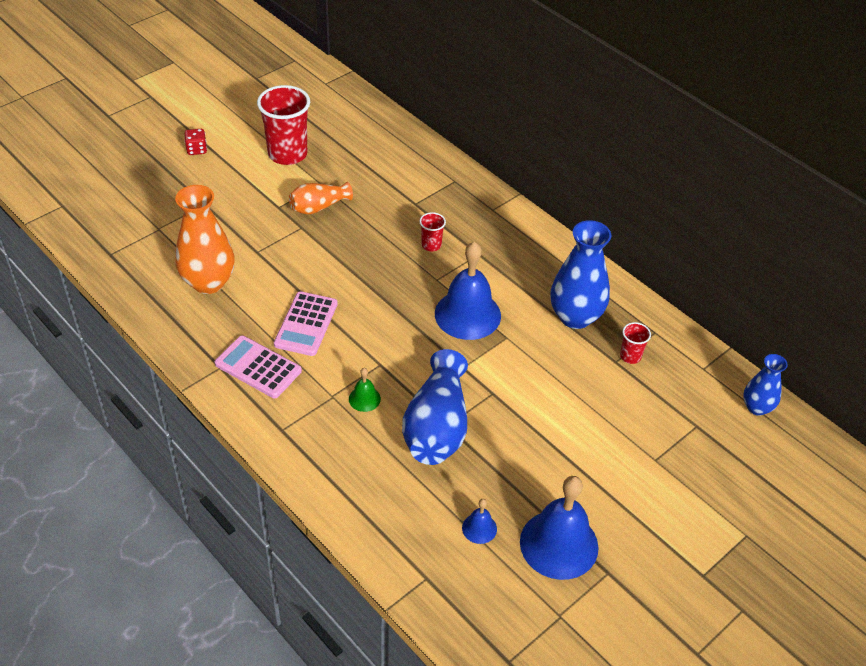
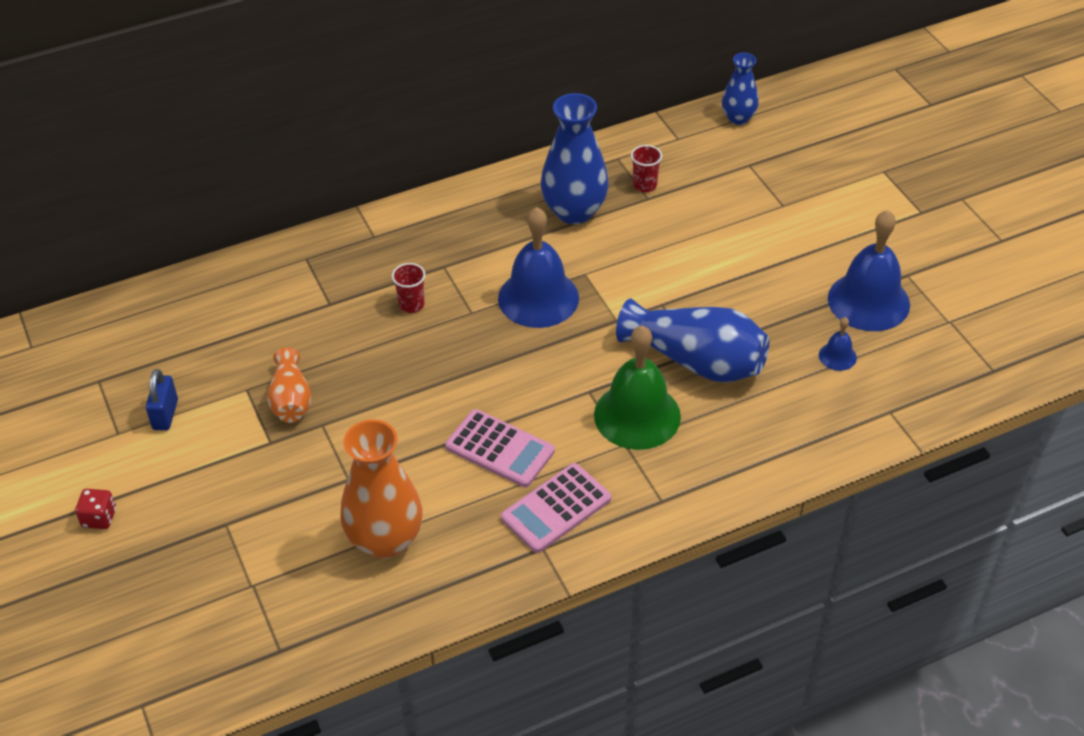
camera: 70 degrees left, 0 degrees up
red cup [257,85,310,165] -> blue padlock [146,369,178,431]
green bell [349,368,381,412] -> green bell [594,326,681,450], size x2.23

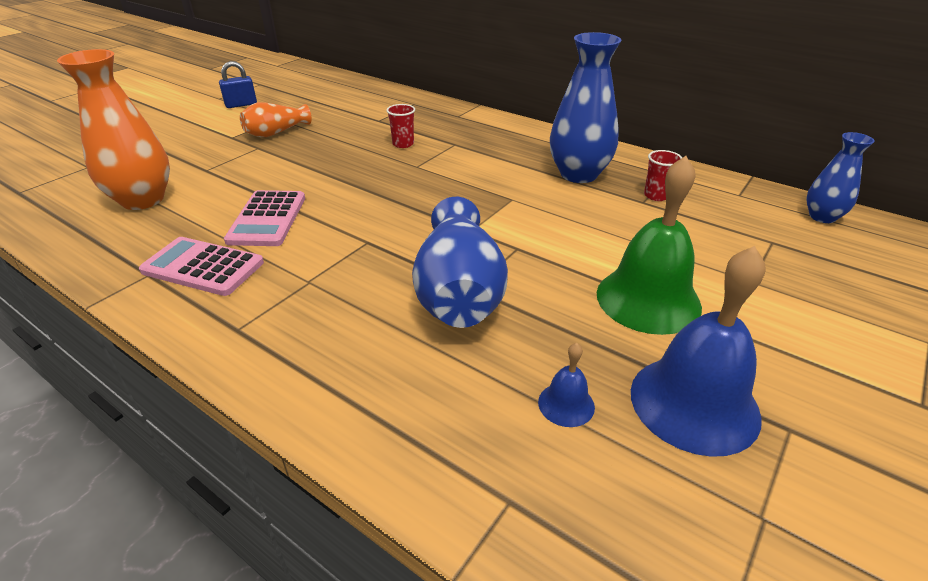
camera: 60 degrees right, 10 degrees down
red dice [75,489,116,529] -> none
blue bell [498,207,579,328] -> none
green bell [594,326,681,450] -> green bell moved to [597,156,702,335]

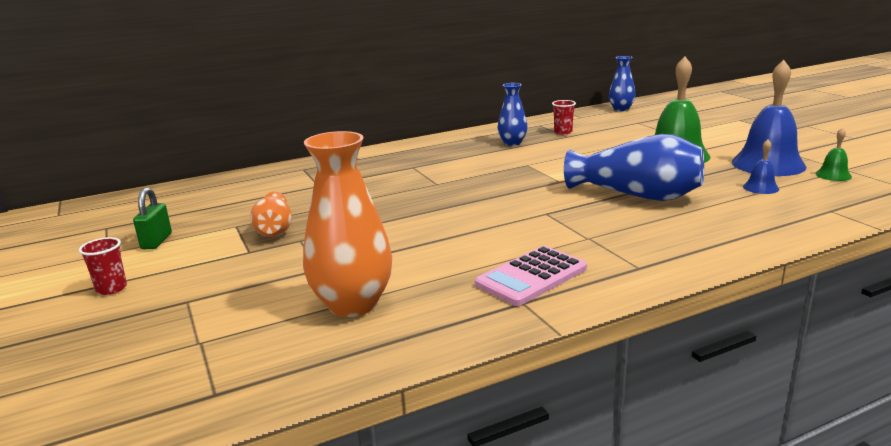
camera: 60 degrees left, 15 degrees down
blue padlock [219,61,257,108] -> green padlock [133,187,172,249]
pink calculator [224,190,305,246] -> none
red cup [386,104,415,148] -> red cup moved to [79,237,127,295]
blue vase [550,32,622,183] -> blue vase [498,83,528,146], size x0.58
none -> green bell [815,128,852,181]

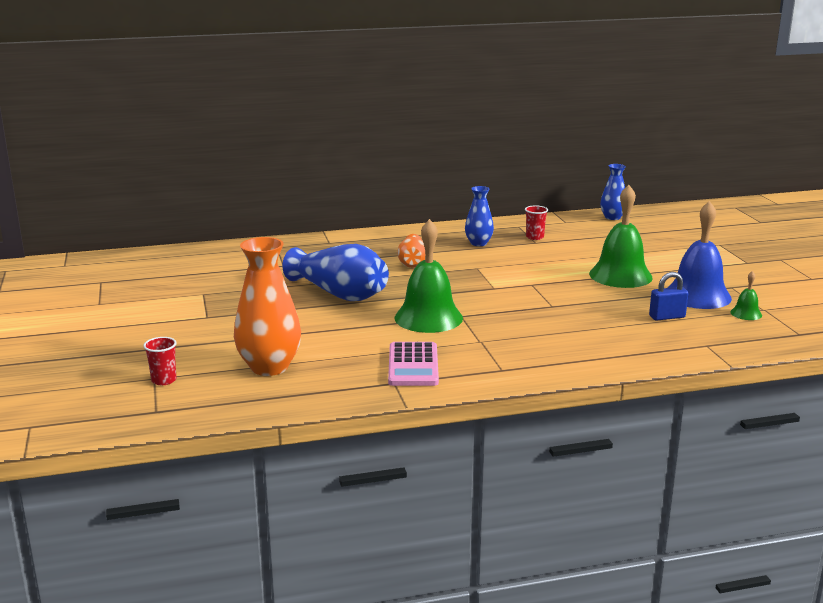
camera: 10 degrees right, 0 degrees up
red cup [79,237,127,295] -> red cup moved to [143,337,177,385]
green padlock [133,187,172,249] -> none
orange vase [250,192,292,237] -> orange vase moved to [397,234,425,268]
pink calculator [475,246,587,306] -> pink calculator turned 60 degrees counterclockwise [388,342,439,386]
blue vase [564,134,704,201] -> blue vase moved to [282,244,389,301]
blue bell [743,139,779,194] -> blue padlock [649,272,688,320]
none -> green bell [395,219,463,333]

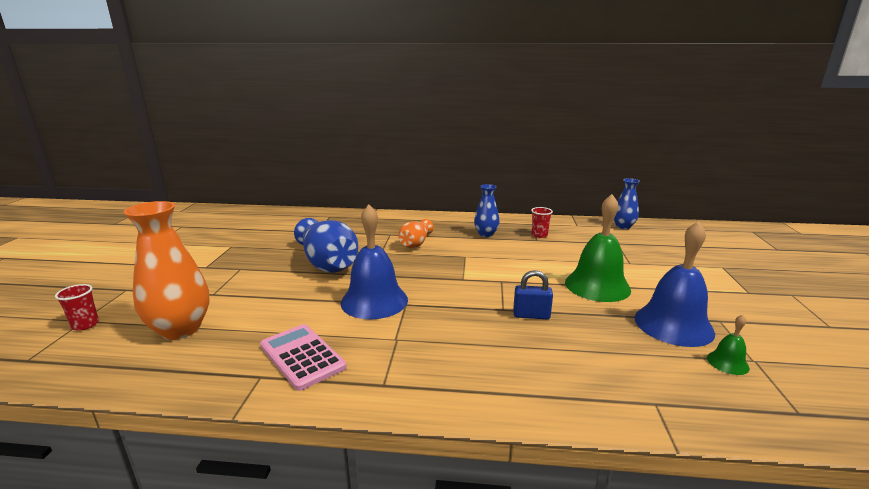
camera: 20 degrees right, 0 degrees up
pink calculator [388,342,439,386] -> pink calculator turned 120 degrees clockwise [260,324,346,391]
green bell [395,219,463,333] -> blue bell [341,205,408,319]
blue padlock [649,272,688,320] -> blue padlock moved to [513,270,553,319]

